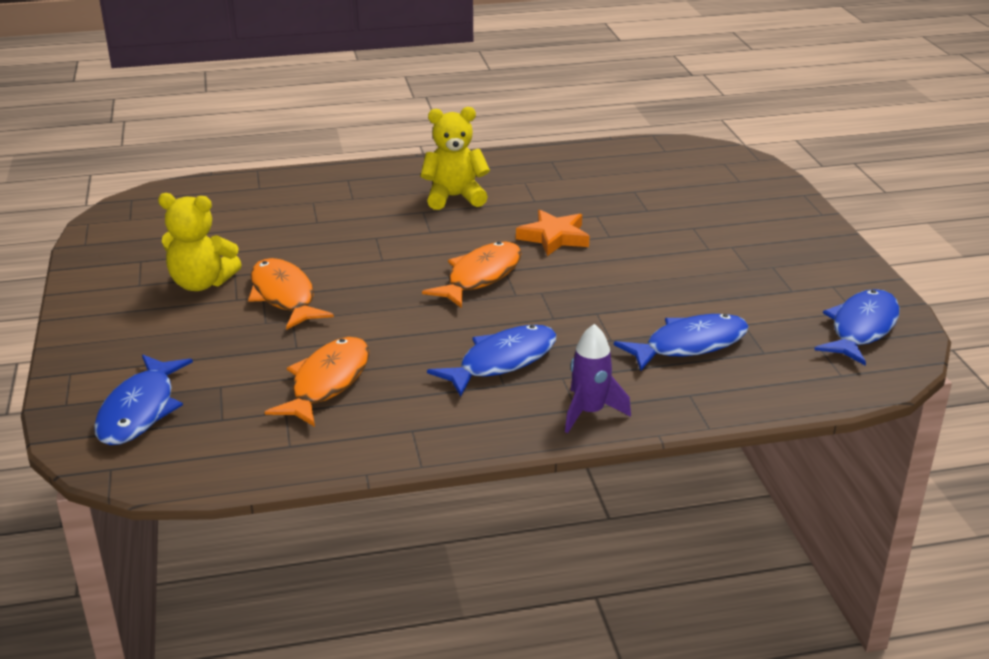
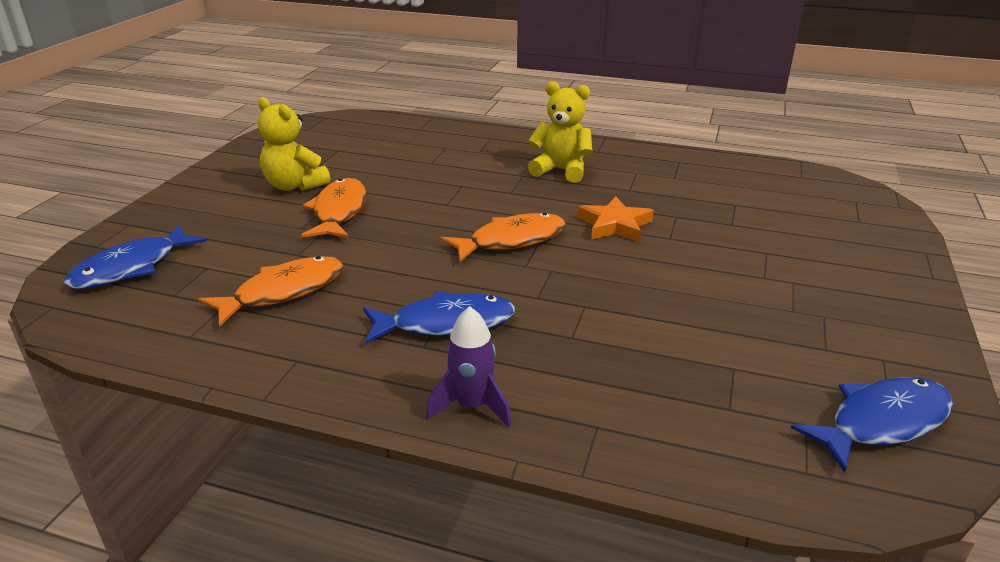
camera: 30 degrees right, 0 degrees up
blue fish [614,314,749,371] -> none

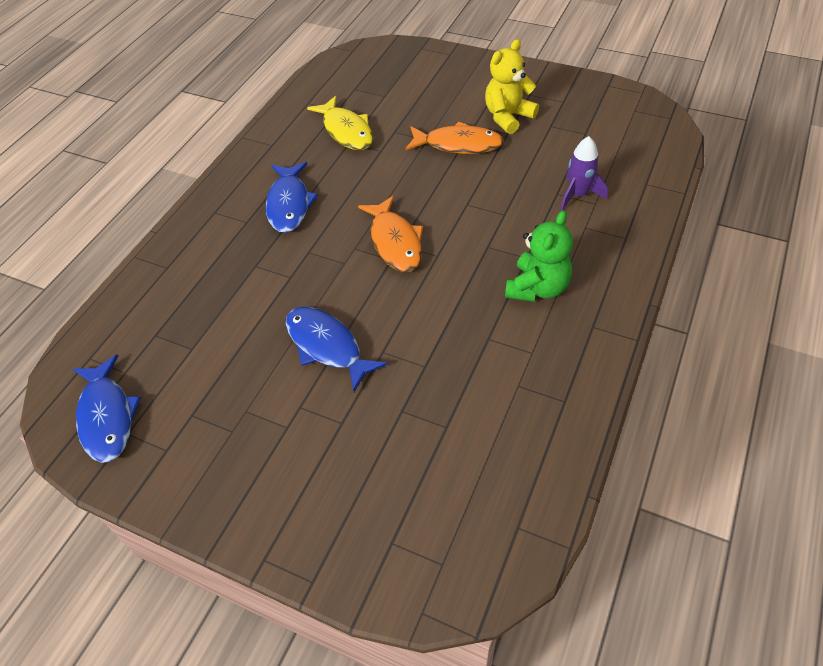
camera: 100 degrees right, 20 degrees up
blue fish [63,225,207,289] -> blue fish moved to [286,307,387,392]
orange fish [198,256,344,327] -> yellow fish [307,96,373,150]
purple rocket [426,306,511,427] -> purple rocket moved to [560,136,608,211]
yellow teddy bear [528,81,593,183] -> green teddy bear [505,210,573,302]
orange star [578,196,654,242] -> none

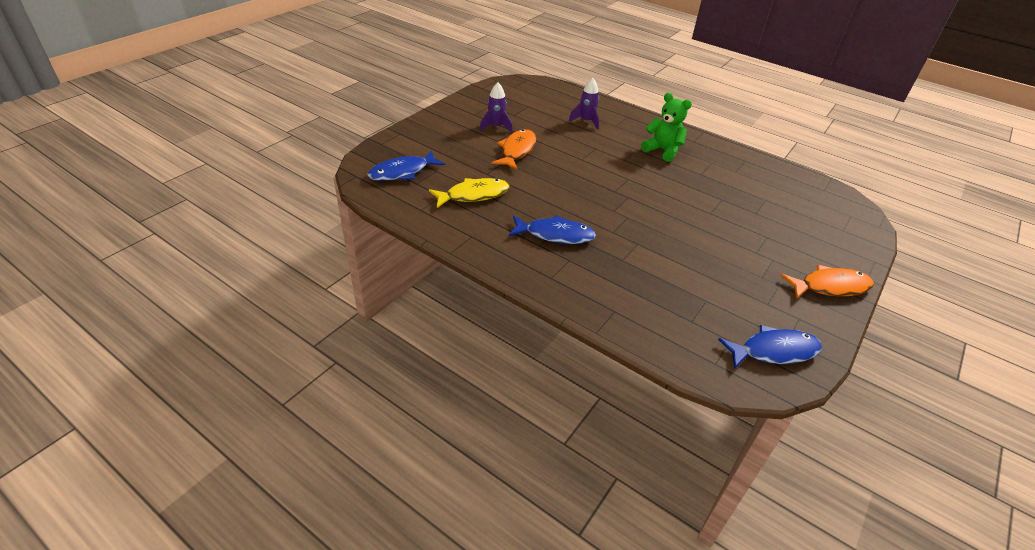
camera: 85 degrees left, 10 degrees down
blue fish [286,307,387,392] -> blue fish moved to [368,151,445,181]
orange fish [358,196,423,272] -> orange fish moved to [781,265,874,299]
yellow teddy bear [485,39,539,134] -> purple rocket [479,82,513,133]

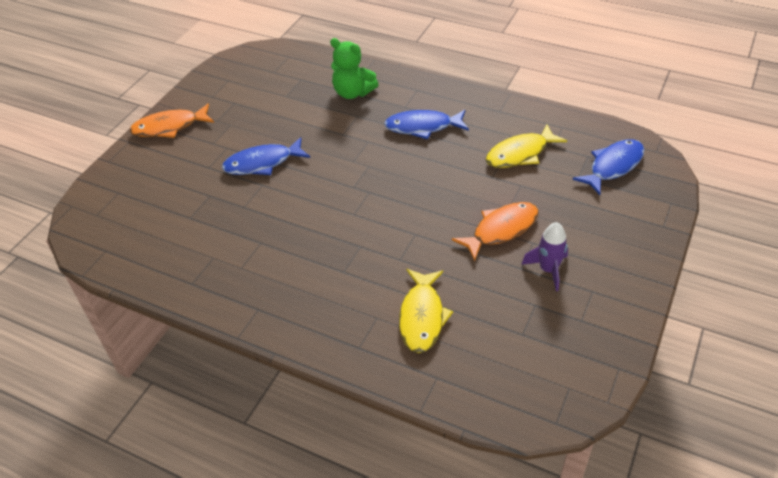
camera: 175 degrees right, 5 degrees up
orange fish [492,129,536,170] -> orange fish turned 135 degrees counterclockwise [452,202,539,261]
purple rocket [569,78,599,130] -> yellow fish [399,269,453,353]
green teddy bear [641,93,692,162] -> green teddy bear moved to [330,38,379,99]
blue fish [718,325,822,369] -> blue fish moved to [222,137,310,175]

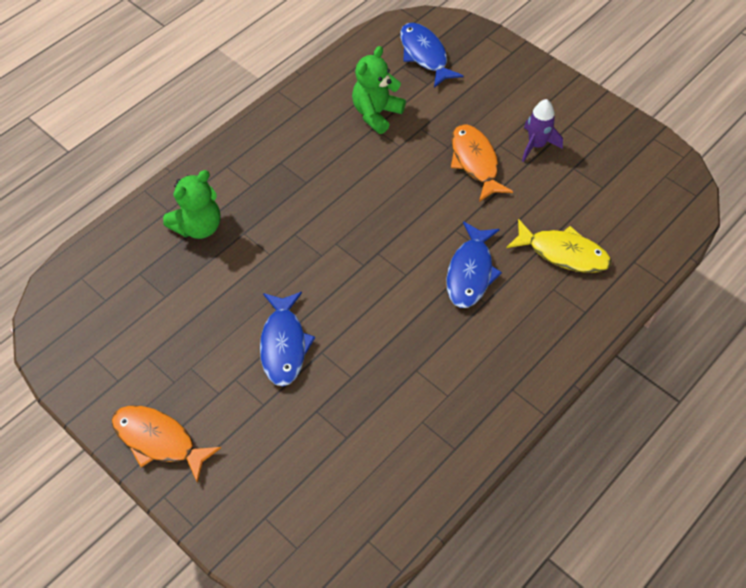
camera: 75 degrees left, 10 degrees up
orange fish [130,104,214,138] -> orange fish turned 120 degrees clockwise [112,405,221,483]
blue fish [384,110,469,139] -> blue fish moved to [446,221,502,308]
yellow fish [486,124,567,168] -> green teddy bear [352,46,406,134]

